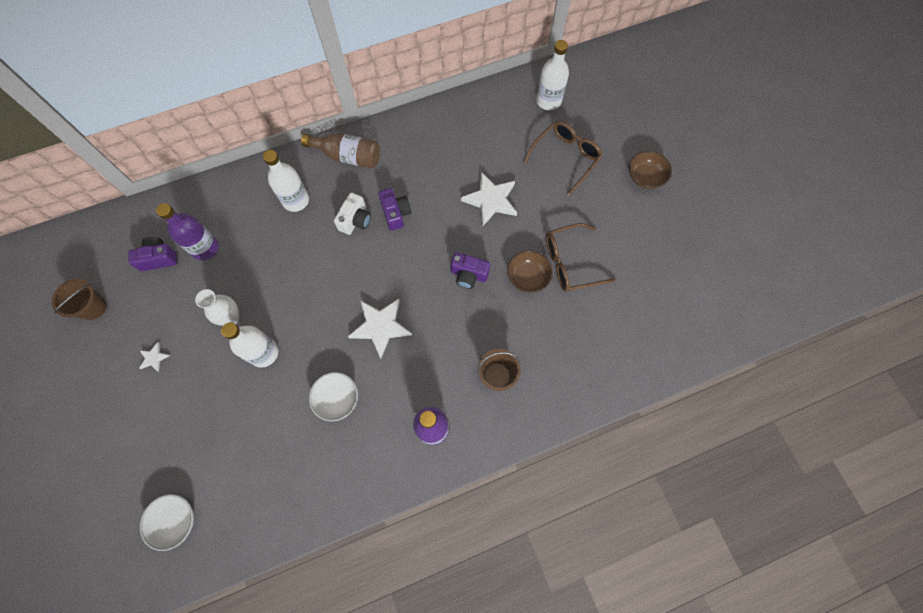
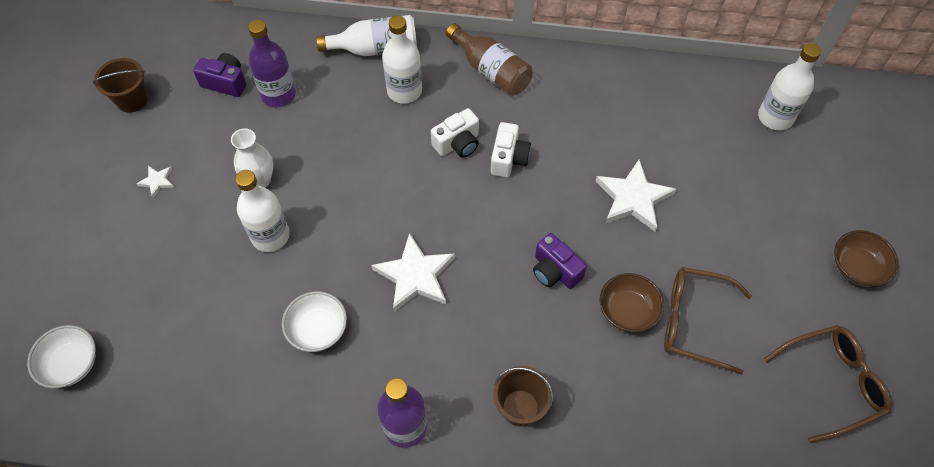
camera: 30 degrees right, 10 degrees down
purple camera [378,188,412,231] -> white camera [491,122,531,177]
brown glasses [523,121,603,196] -> brown glasses moved to [764,325,892,443]
none -> white bottle [316,15,417,56]

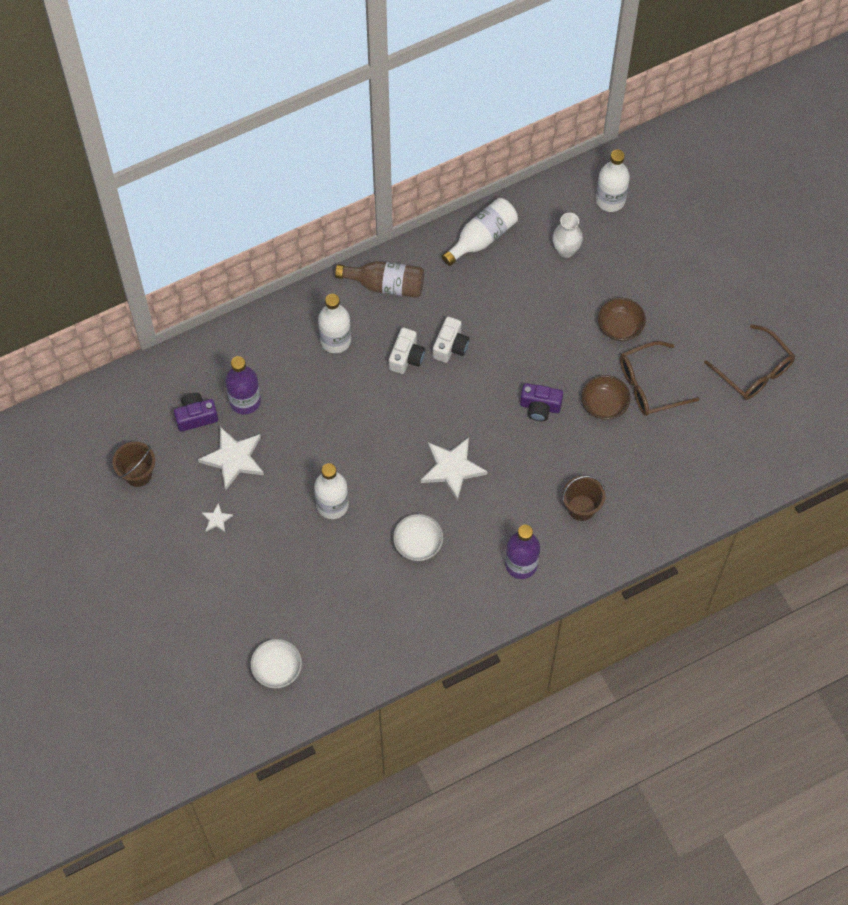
camera: 35 degrees left, 5 degrees up
white vase [231,128,273,188] -> white vase moved to [552,213,583,258]
white bottle [316,15,417,56] -> white bottle moved to [442,198,518,266]
white camera [491,122,531,177] -> white camera turned 45 degrees clockwise [433,316,470,363]
white star [595,159,676,232] -> white star moved to [198,427,264,491]
brown glasses [764,325,892,443] -> brown glasses turned 105 degrees clockwise [704,325,795,400]
brown bowl [834,230,899,287] -> brown bowl moved to [598,298,646,341]

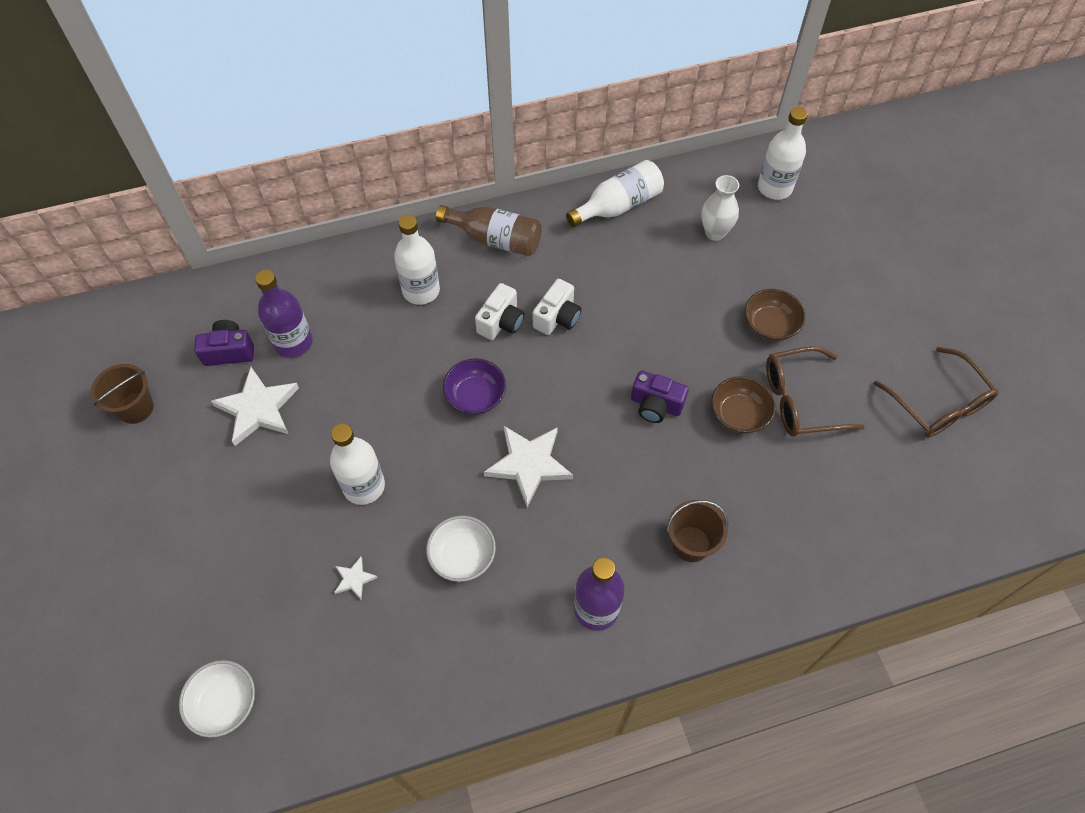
camera: 10 degrees right, 5 degrees down
white star [202,503,233,532] -> white star moved to [334,557,378,599]
none -> purple bowl [443,358,506,415]

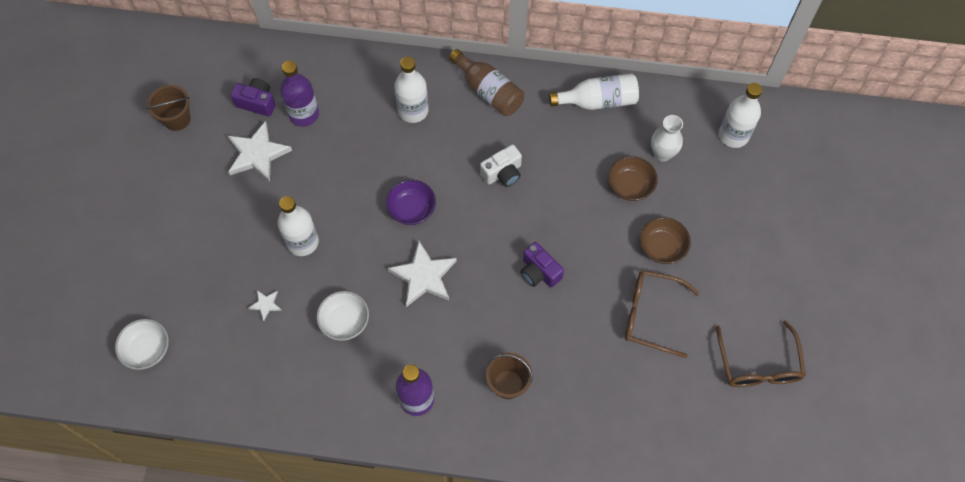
camera: 25 degrees right, 5 degrees up
white camera [475,283,525,340] -> none
brown bowl [711,376,776,434] -> brown bowl moved to [608,156,658,201]

